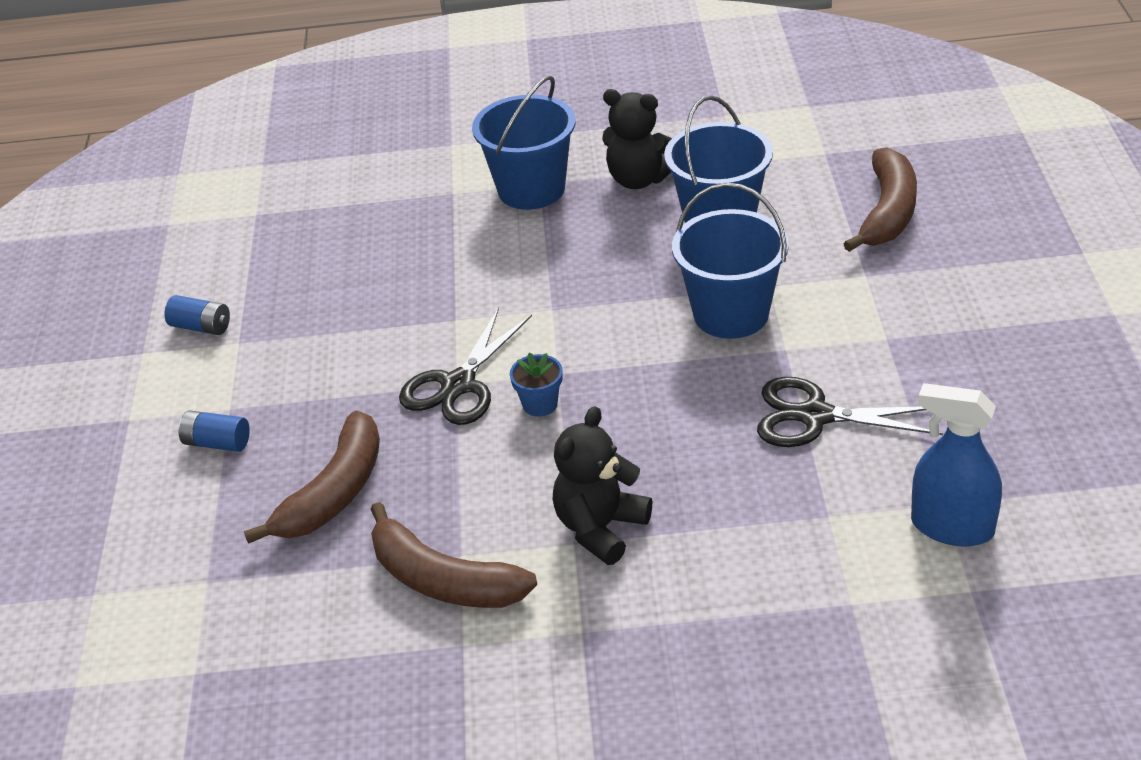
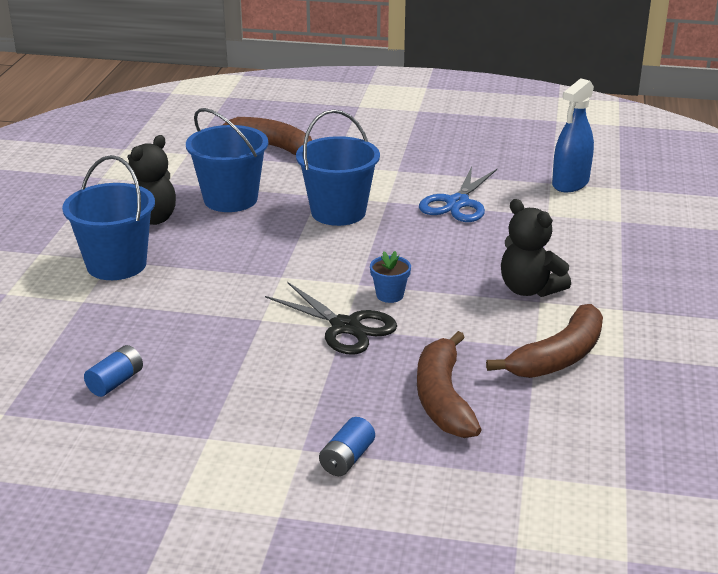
camera: 80 degrees left, 10 degrees down
blue battery [164,295,230,335] -> blue battery moved to [84,345,143,397]
brown banana [244,411,380,544] -> brown banana turned 135 degrees counterclockwise [417,331,482,438]
black scissors [757,377,943,447] -> blue scissors [419,166,497,222]

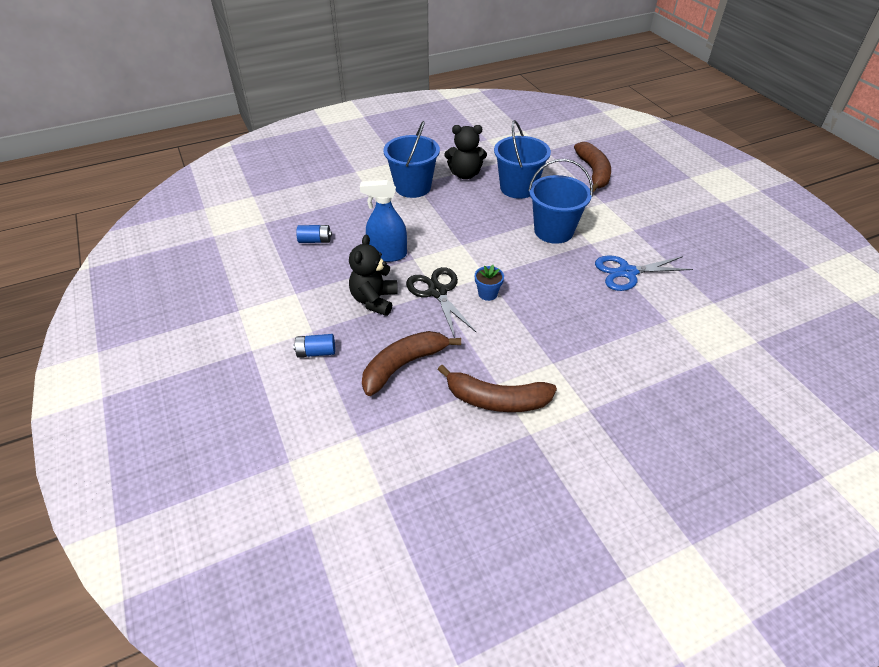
camera: 55 degrees right, 15 degrees up
black scissors [265,282,397,355] -> black scissors turned 150 degrees clockwise [406,267,477,338]
black teddy bear [501,199,571,297] -> black teddy bear moved to [349,235,398,316]
blue spray bottle [552,78,594,192] -> blue spray bottle moved to [360,180,407,262]

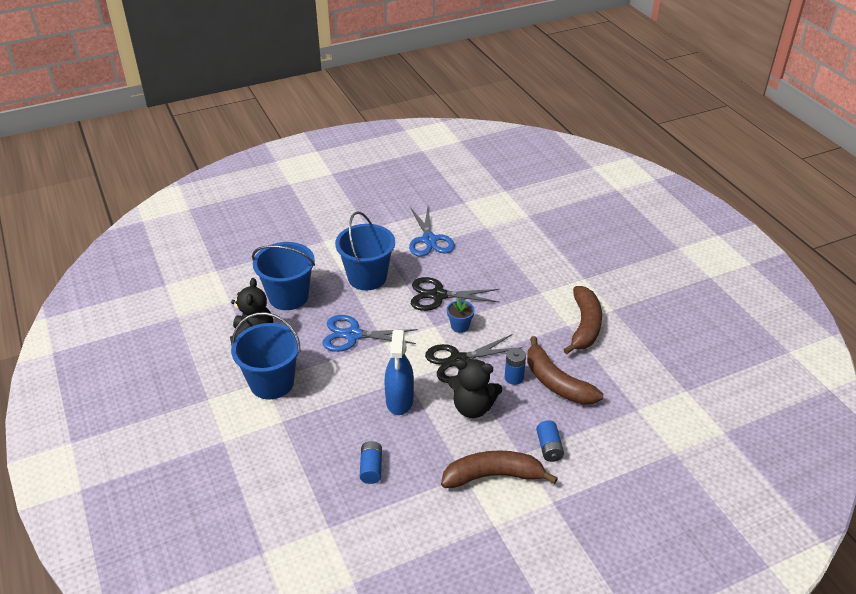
camera: 90 degrees left, 5 degrees down
brown banana [574,142,611,192] -> brown banana moved to [441,450,558,488]
none -> blue scissors [322,315,418,352]
none -> black scissors [411,277,500,311]
none -> blue battery [505,348,526,385]

